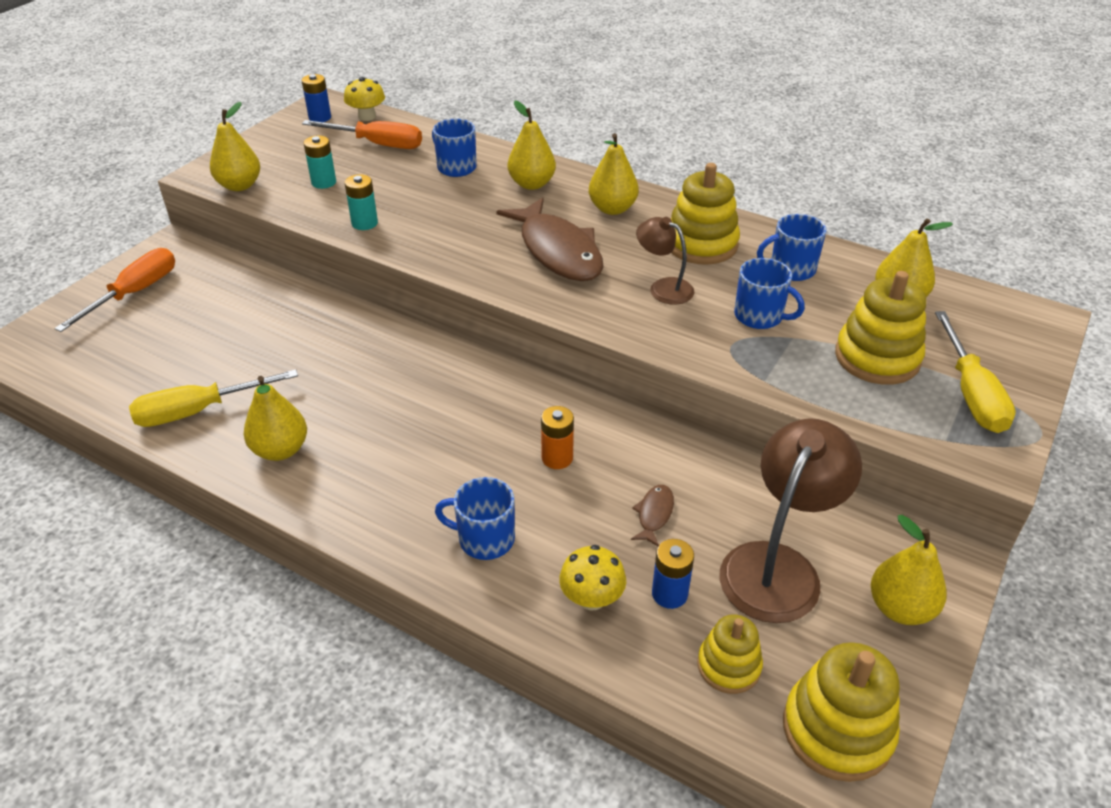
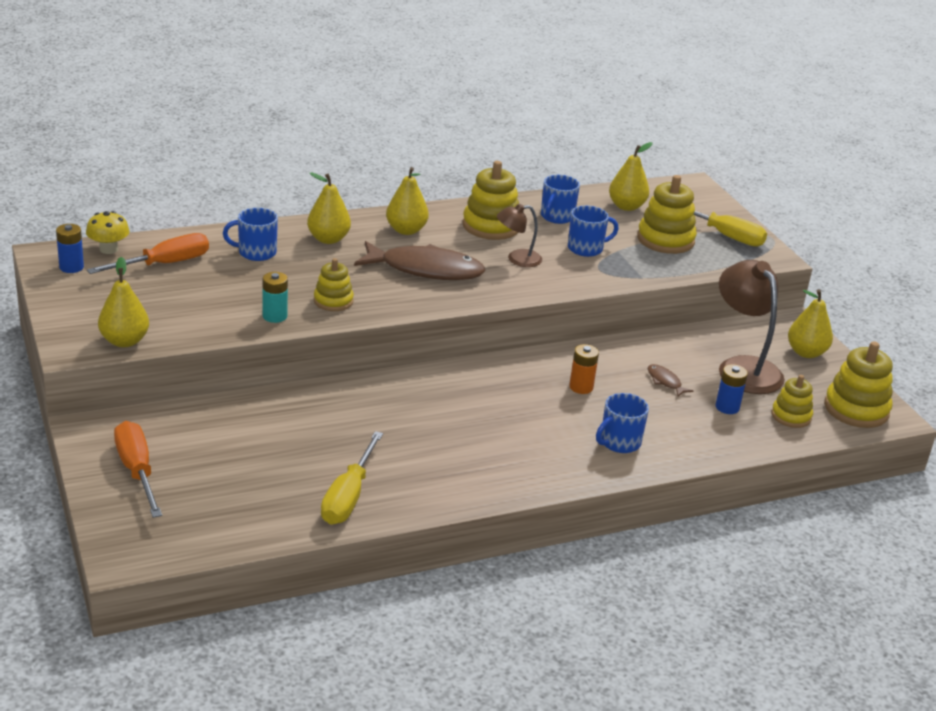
camera: 55 degrees left, 10 degrees down
yellow pear [244,376,307,461] -> none
turquoise battery [304,136,336,189] -> none
yellow mushroom [559,545,626,610] -> none
none -> yellow stacking toy [314,258,354,311]

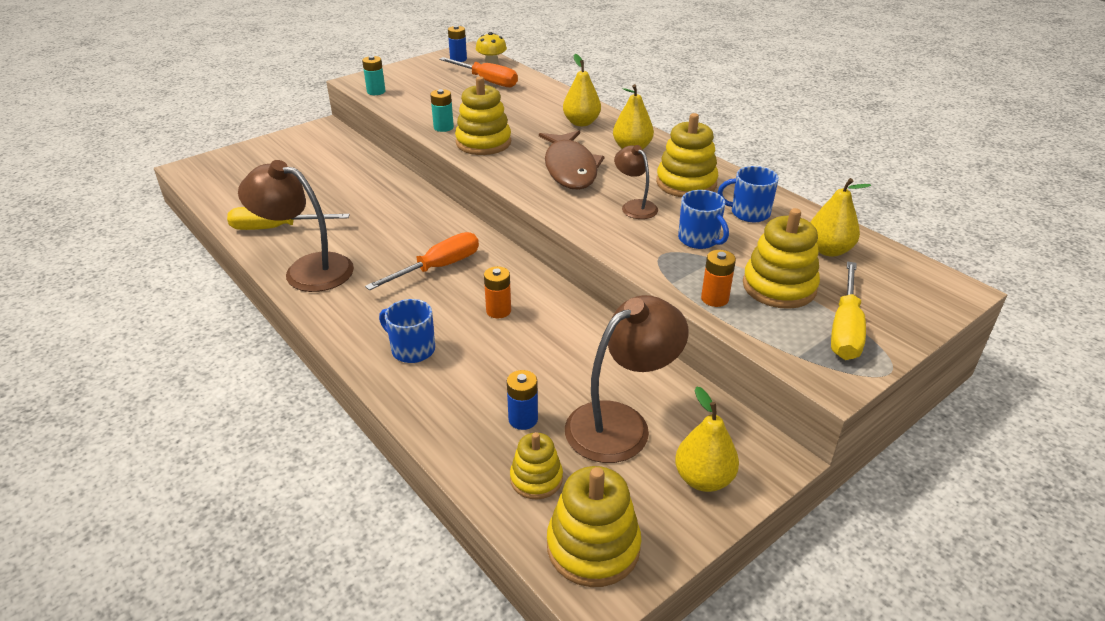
camera: 75 degrees right, 5 degrees up
yellow pear [98,257,149,347] -> turquoise battery [362,56,386,95]
orange screwdriver [114,421,162,518] -> orange screwdriver moved to [365,232,479,291]
blue mug [223,208,278,261] -> none
yellow stacking toy [314,258,354,311] -> yellow stacking toy [455,76,511,155], size x1.63
brown fish [648,364,693,397] -> none
none -> brown lamp [238,160,354,292]
none -> orange battery [701,250,736,307]

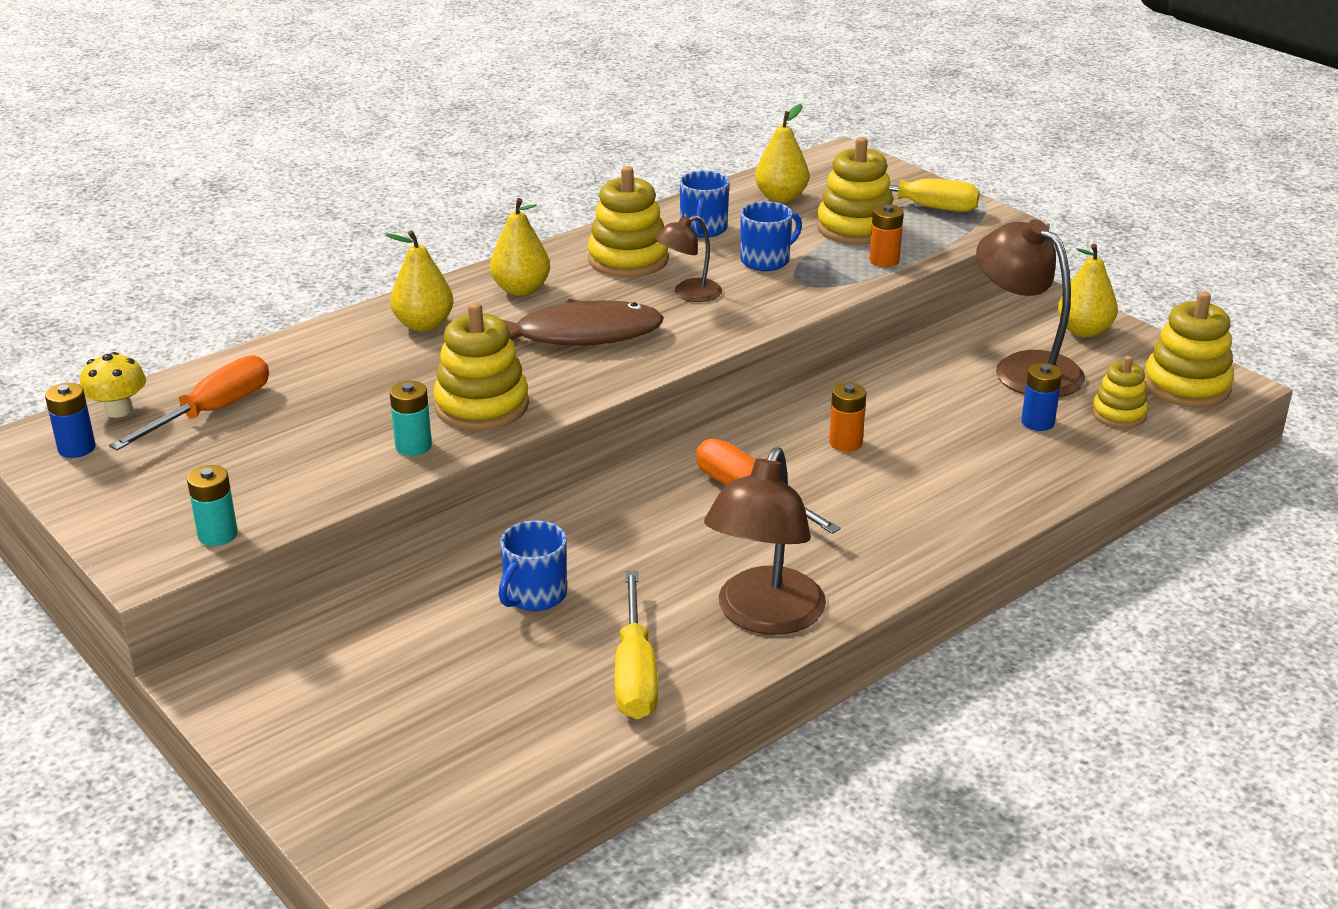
camera: 90 degrees left, 5 degrees down
blue mug [379,299,435,363] -> blue mug moved to [498,520,567,611]

